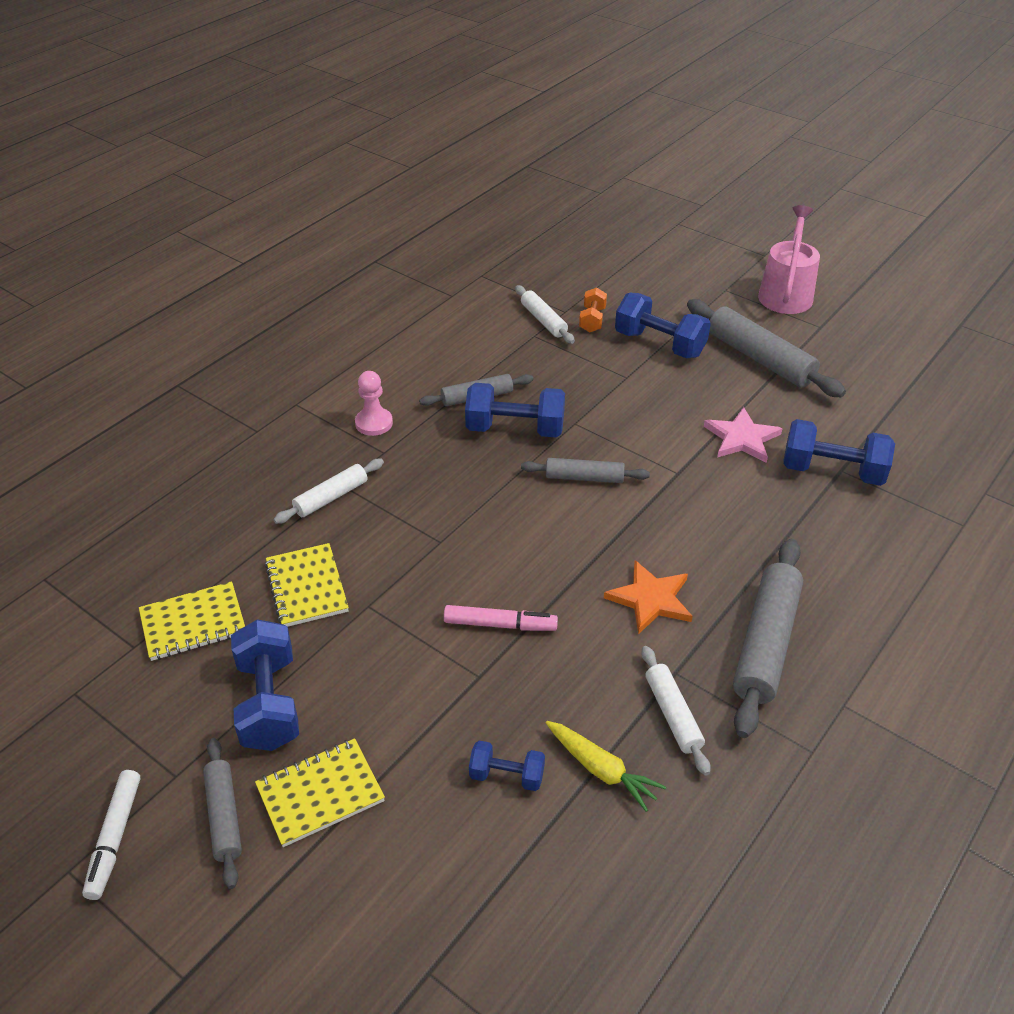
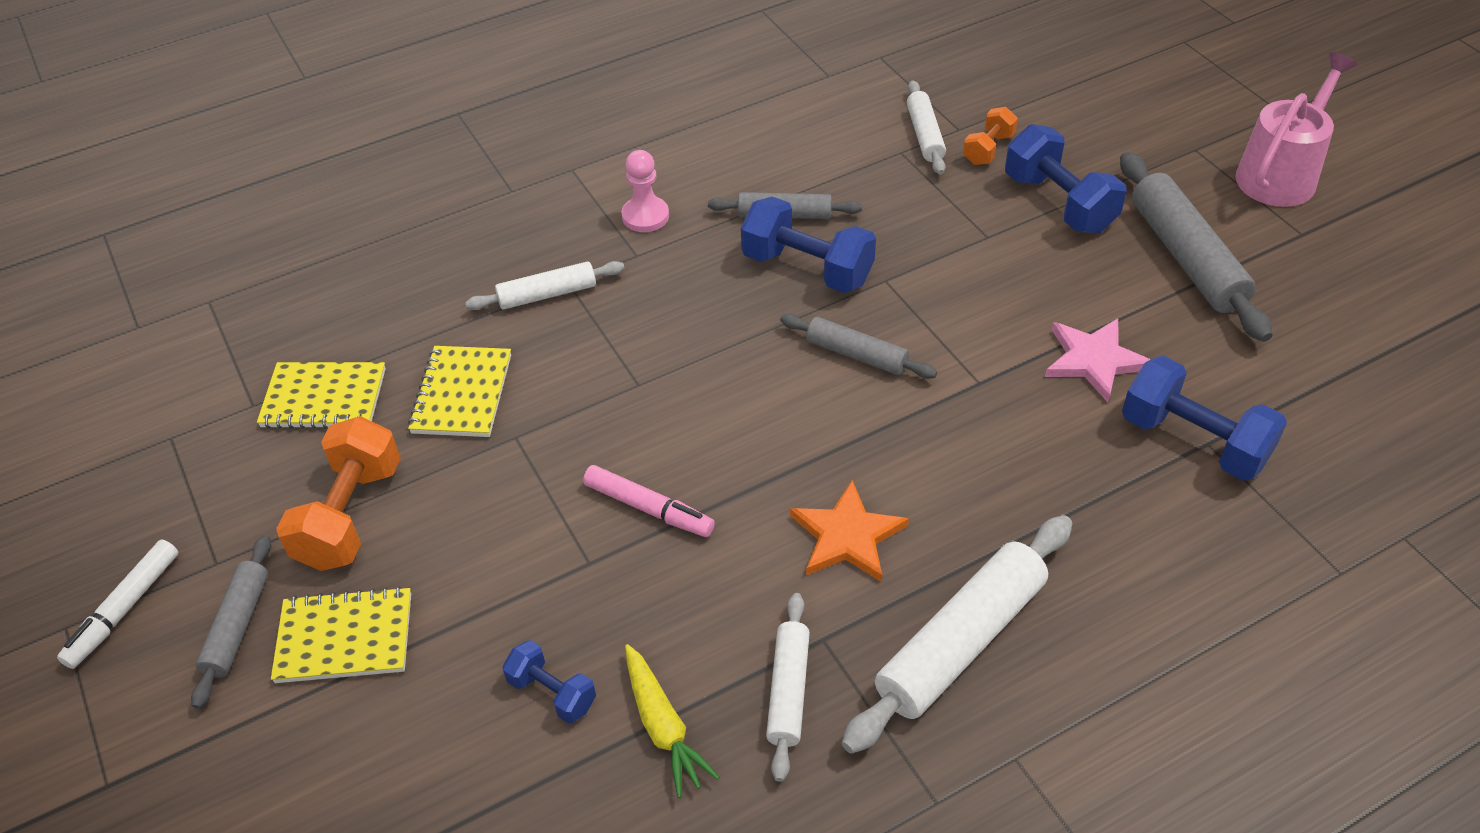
camera: 25 degrees right, 5 degrees up
blue dumbbell [231,619,299,751] -> orange dumbbell [276,416,401,571]
grey rolling pin [733,539,803,738] -> white rolling pin [842,515,1072,754]

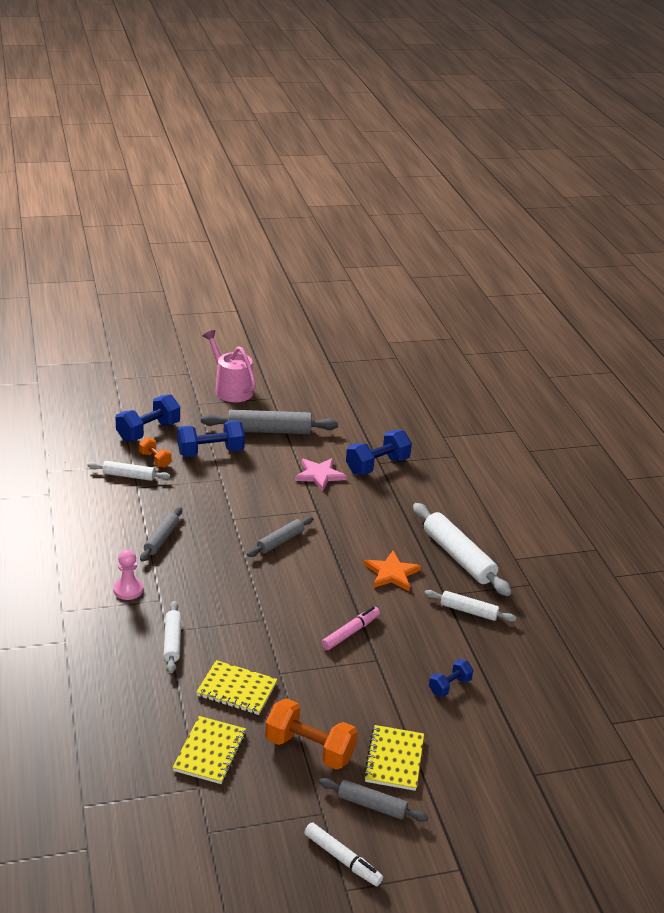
camera: 80 degrees left, 15 degrees down
yellow carrot [625,644,720,798] -> none
blue dumbbell [741,197,876,293] -> blue dumbbell moved to [115,394,180,442]

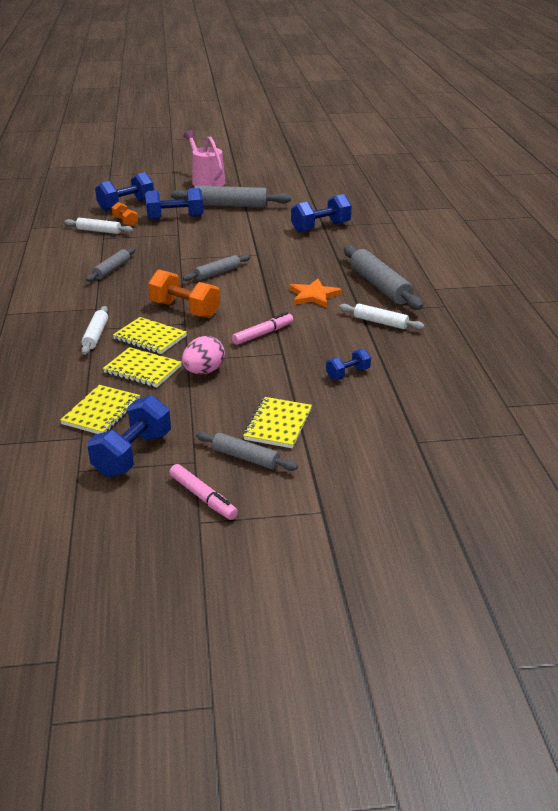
camera: 10 degrees right, 0 degrees up
pink pawn [113,550,143,600] -> none
orange dumbbell [265,698,358,770] -> orange dumbbell moved to [148,269,220,318]
pink star [295,458,347,491] -> none
white marker [304,822,383,886] -> pink marker [169,464,238,520]
white rolling pin [413,503,512,596] -> grey rolling pin [344,245,423,310]
none -> blue dumbbell [87,395,171,477]
none -> yellow notebook [113,317,187,354]
none -> pink egg [182,336,225,374]

